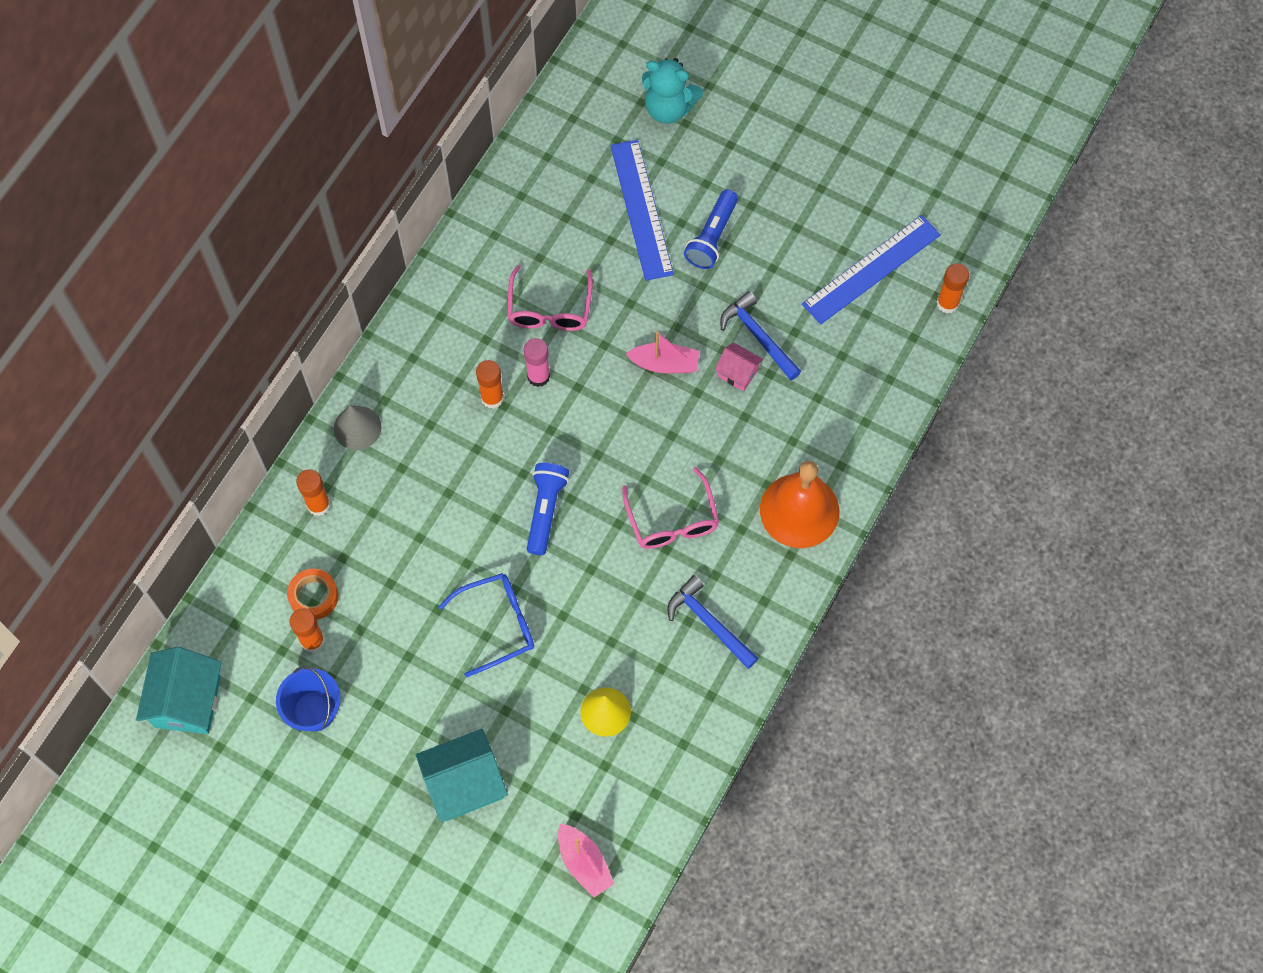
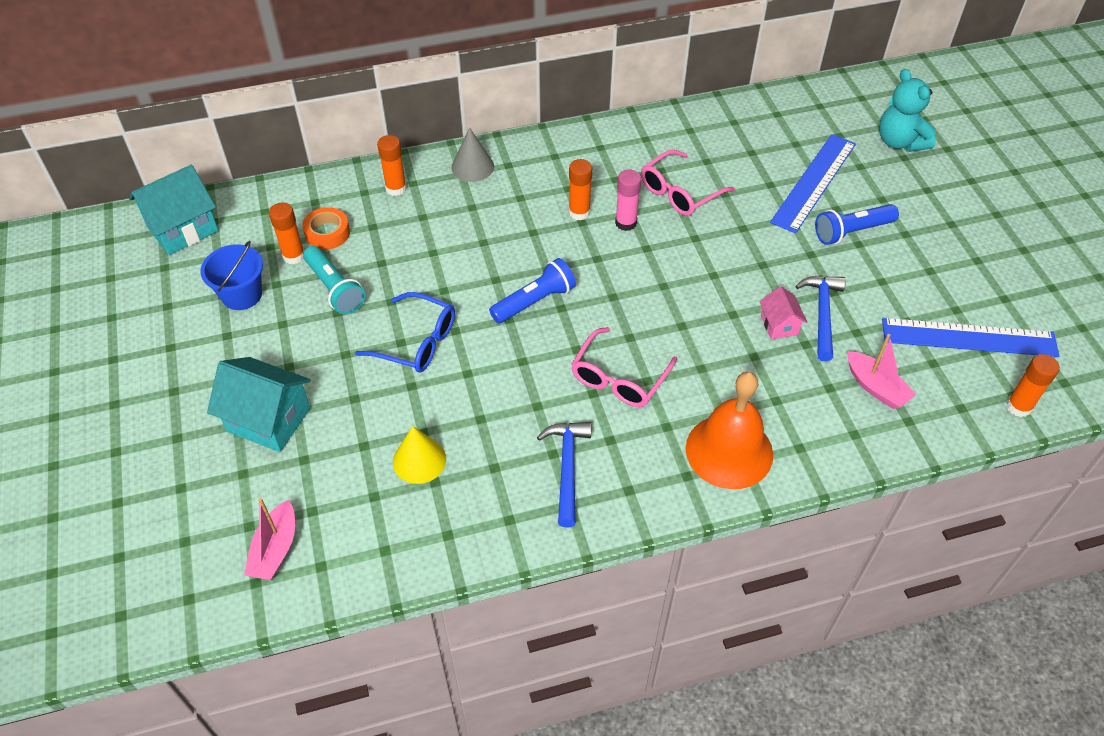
camera: 45 degrees right, 15 degrees down
pink boat [626,331,699,373] -> pink boat moved to [847,334,917,409]
none -> turquoise flashlight [303,246,365,314]

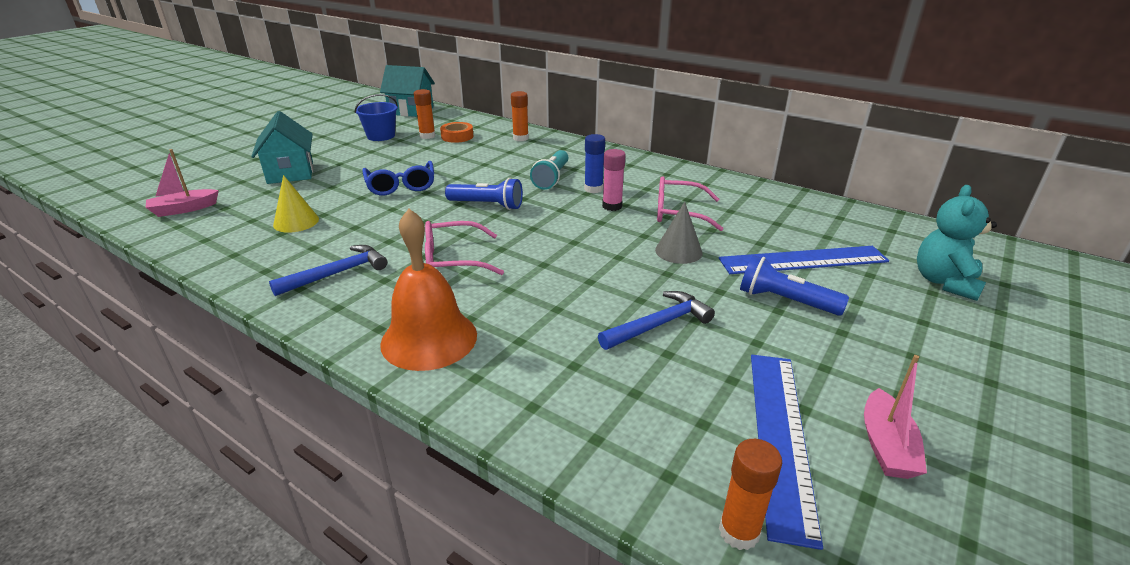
camera: 50 degrees right, 20 degrees down
turquoise flashlight [303,246,365,314] -> turquoise flashlight moved to [530,150,568,190]
grey cone [451,127,494,182] -> grey cone moved to [655,202,702,264]
orange glue stick [569,159,592,220] -> blue glue stick [584,134,605,193]
pink house [759,286,807,339] -> none
pink boat [847,334,917,409] -> pink boat moved to [864,355,927,479]
blue ruler [882,318,1060,357] -> blue ruler turned 45 degrees clockwise [751,355,823,550]

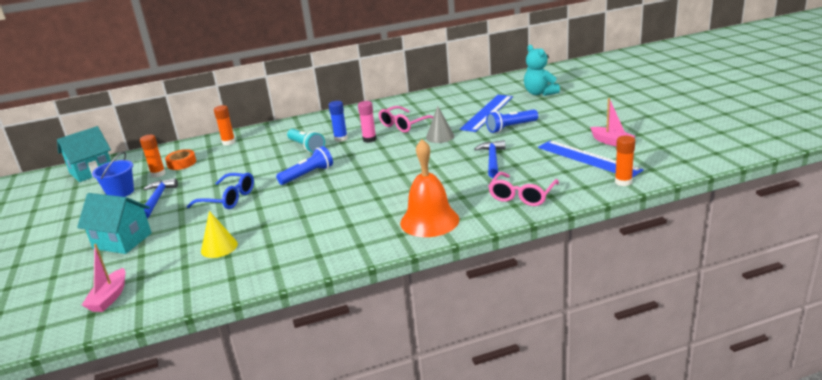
camera: 50 degrees left, 5 degrees down
blue hammer [269,245,387,296] -> blue hammer moved to [143,178,178,219]
pink glasses [425,221,504,275] -> pink glasses moved to [488,172,559,206]

